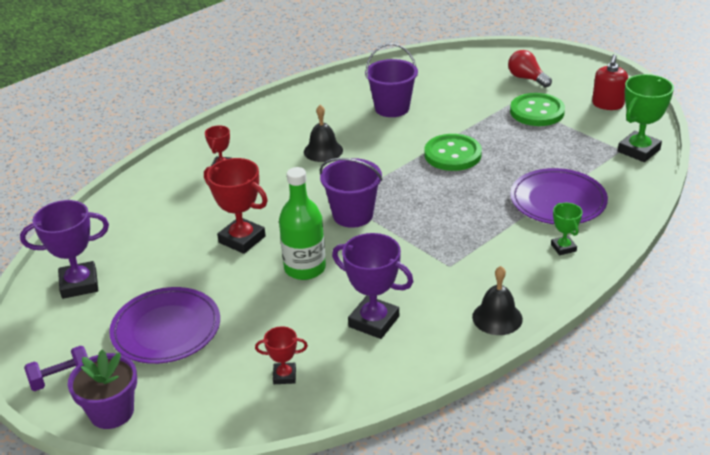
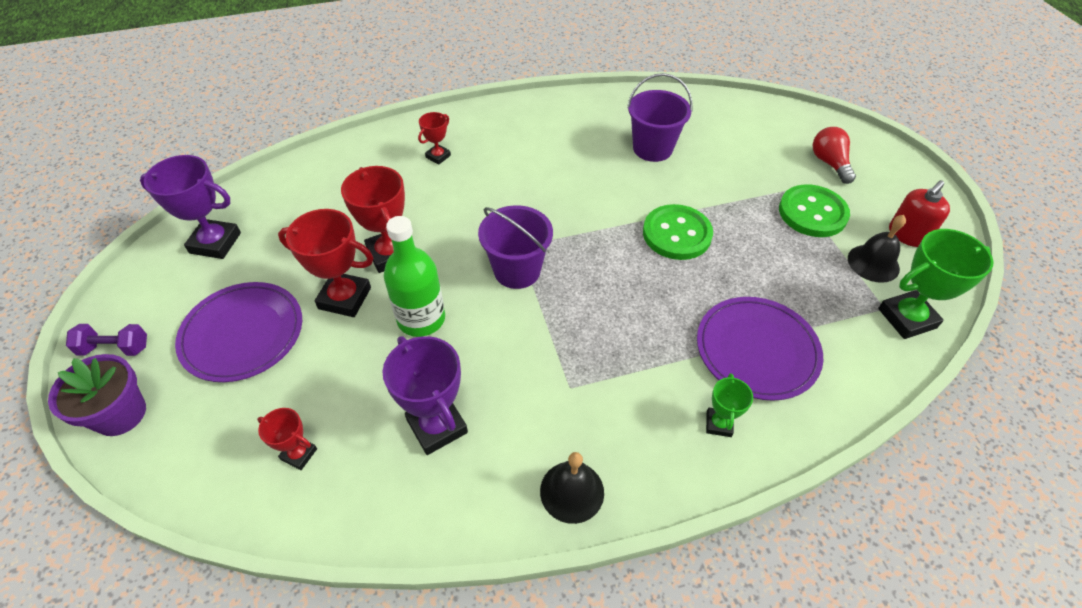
camera: 25 degrees right, 15 degrees up
black bell [304,105,343,162] -> black bell moved to [848,215,906,283]
none -> red trophy [278,209,374,317]

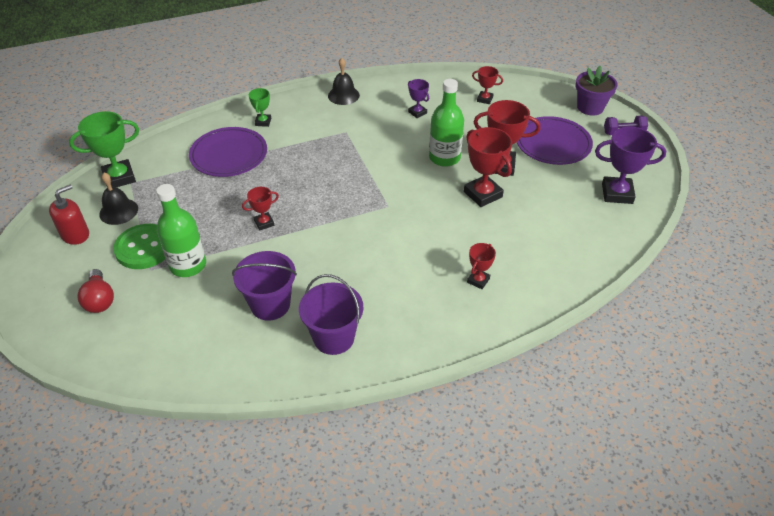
camera: 175 degrees right, 5 degrees down
purple trophy [382,336,468,455] -> purple trophy [408,79,429,118], size x0.55
purple bucket [478,205,553,289] -> purple bucket moved to [299,274,364,355]
green button [643,204,713,260] -> red trophy [242,187,279,231]
none -> green bottle [156,184,206,277]

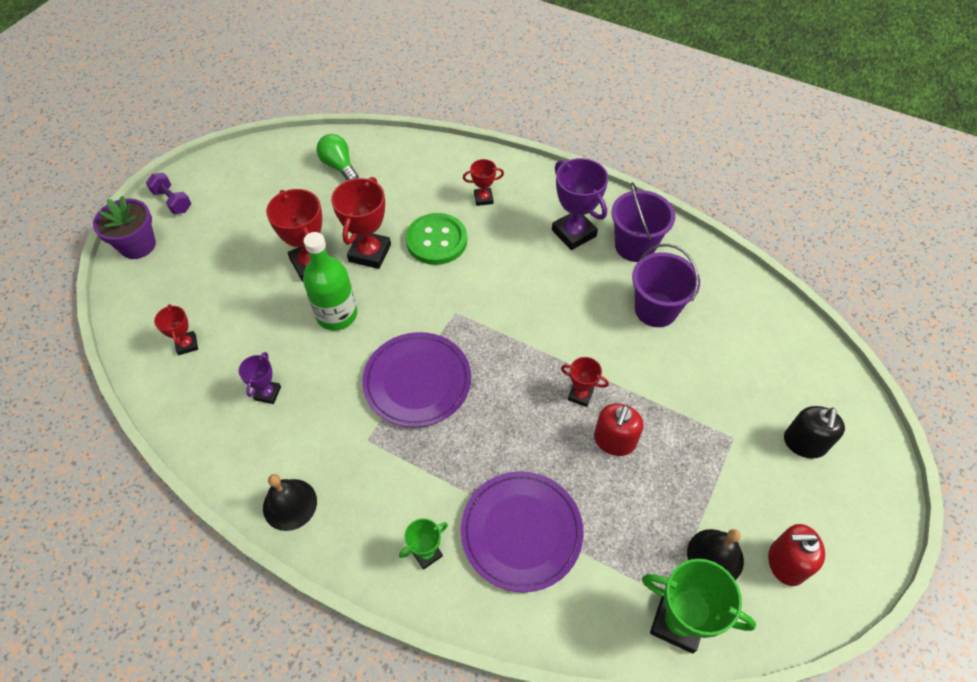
camera: 130 degrees left, 10 degrees up
red light bulb [78,269,114,313] -> black soap dispenser [784,406,845,458]
green button [113,224,165,269] -> green button moved to [406,213,467,265]
green bottle [156,184,206,277] -> none
purple plate [517,116,593,165] -> purple plate moved to [362,332,471,427]
purple trophy [595,127,666,204] -> purple trophy moved to [552,158,608,250]
none -> green light bulb [317,134,359,181]
none -> red soap dispenser [594,403,644,456]

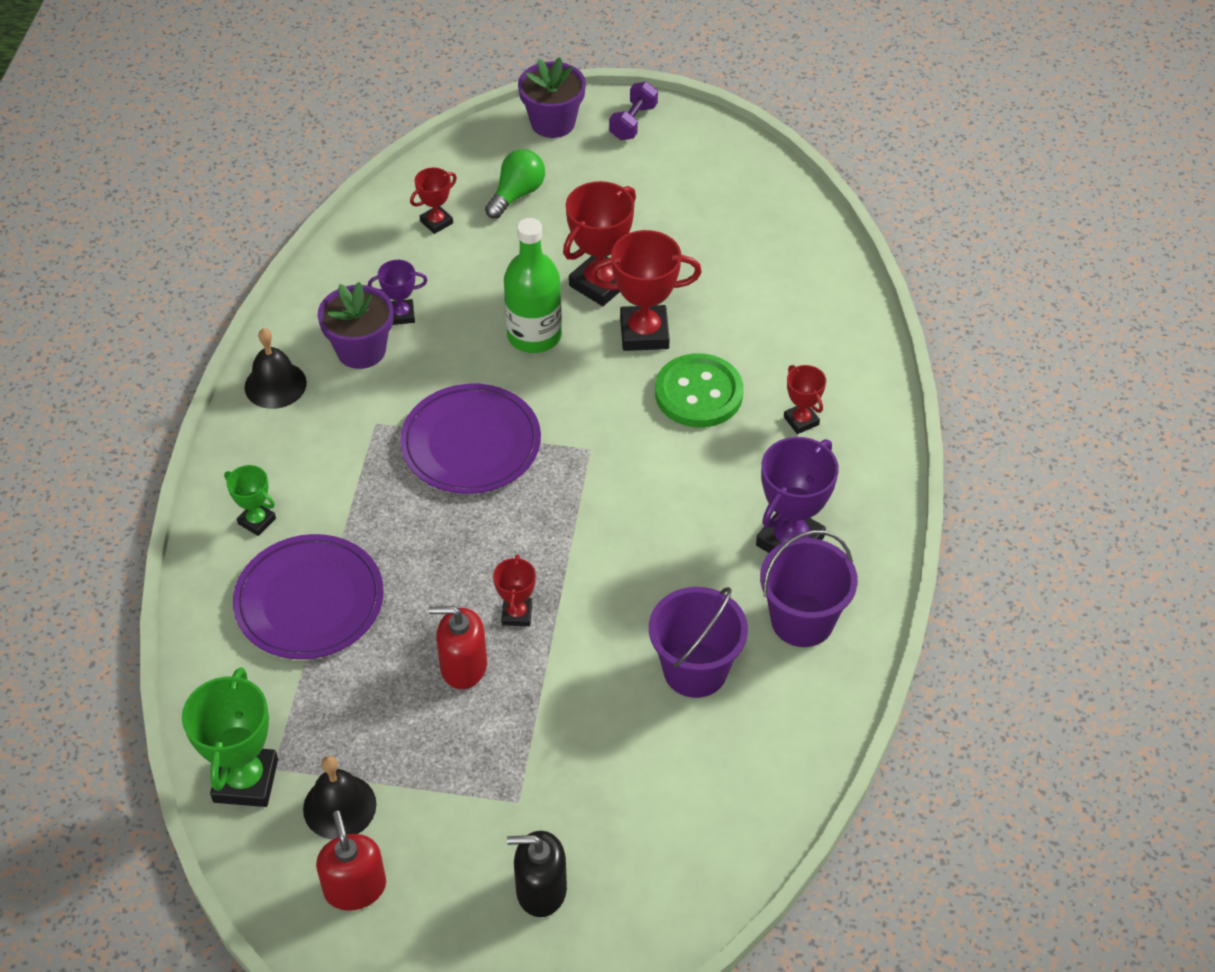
camera: 70 degrees right, 5 degrees down
green light bulb [317,134,359,181] -> green light bulb moved to [485,149,545,219]
none -> purple flower pot [318,282,393,369]

